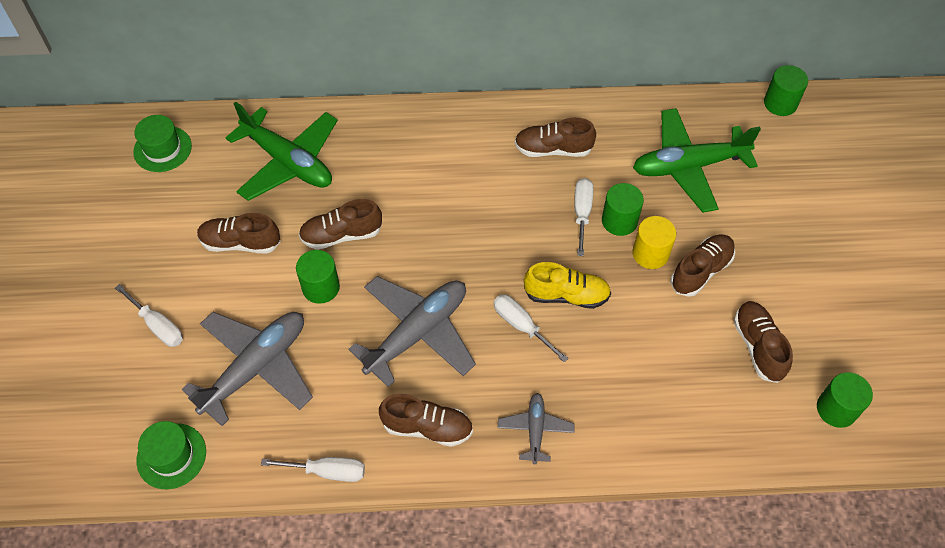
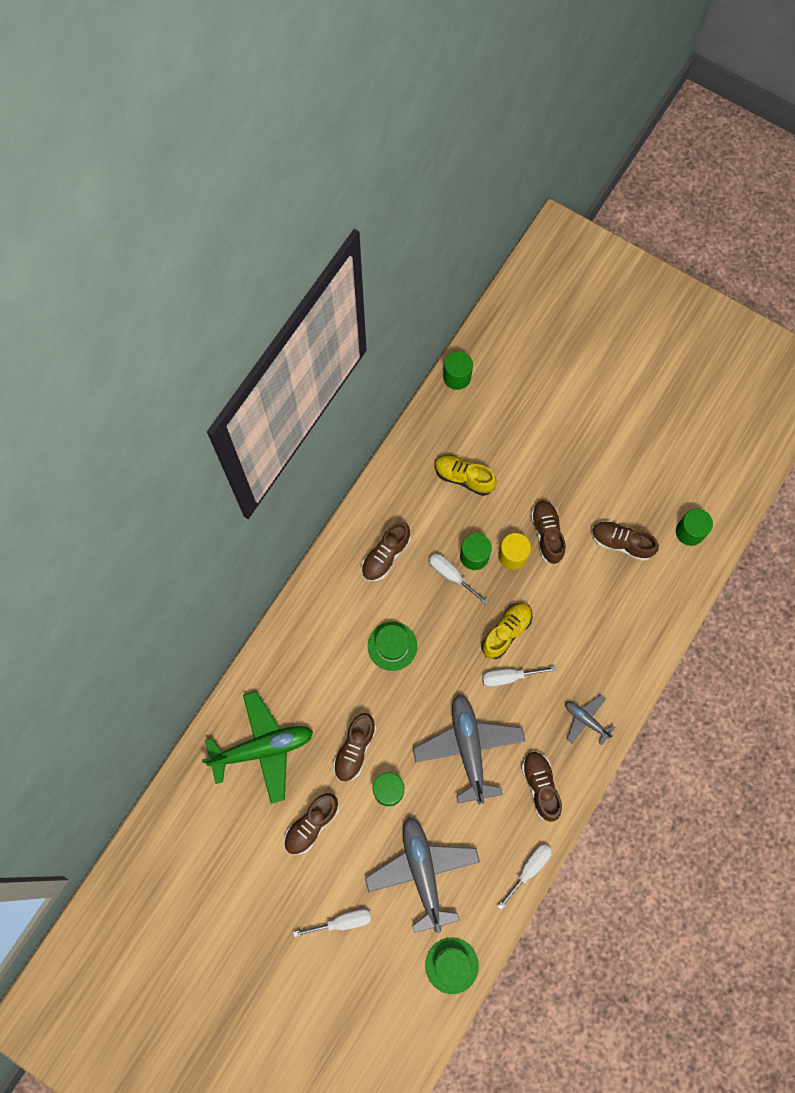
camera: 55 degrees left, 15 degrees up
green hat [133,115,192,172] -> green hat moved to [368,622,417,671]
brown shoe [379,394,473,447] -> brown shoe turned 60 degrees counterclockwise [521,751,562,822]
green plane [633,108,761,213] -> yellow shoe [435,455,497,496]

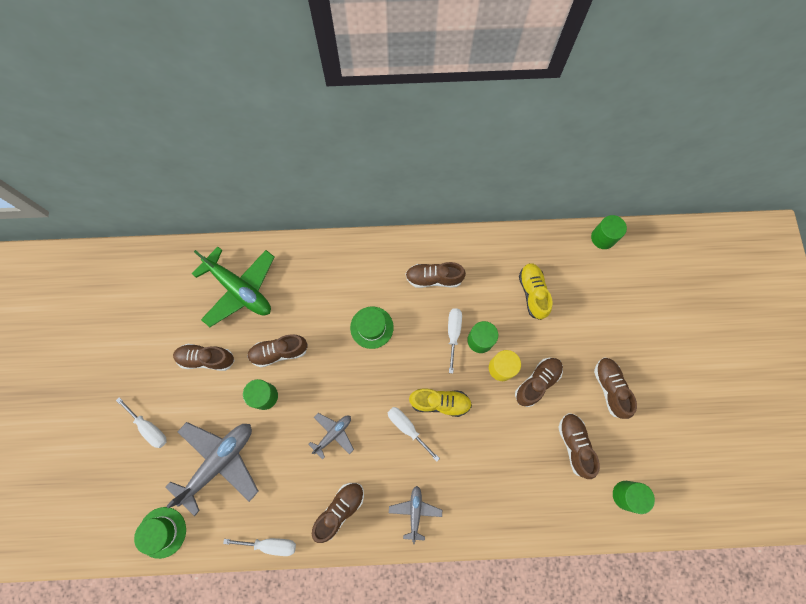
camera: 55 degrees right, 0 degrees up
grey plane [413,694,525,804] -> grey plane [308,413,354,459], size x0.51
none -> brown shoe [594,357,637,419]

